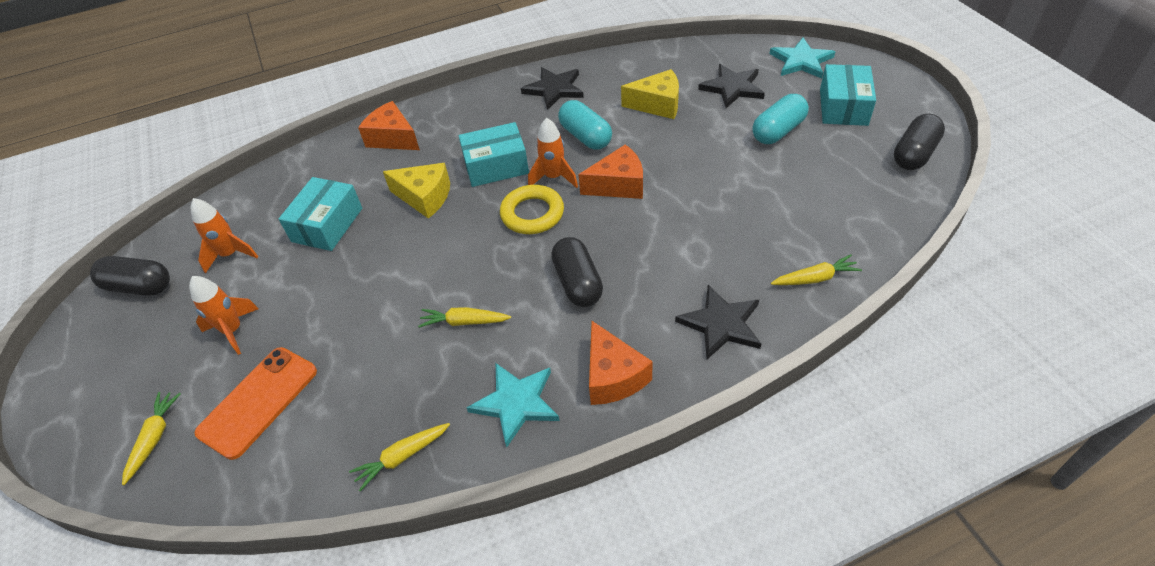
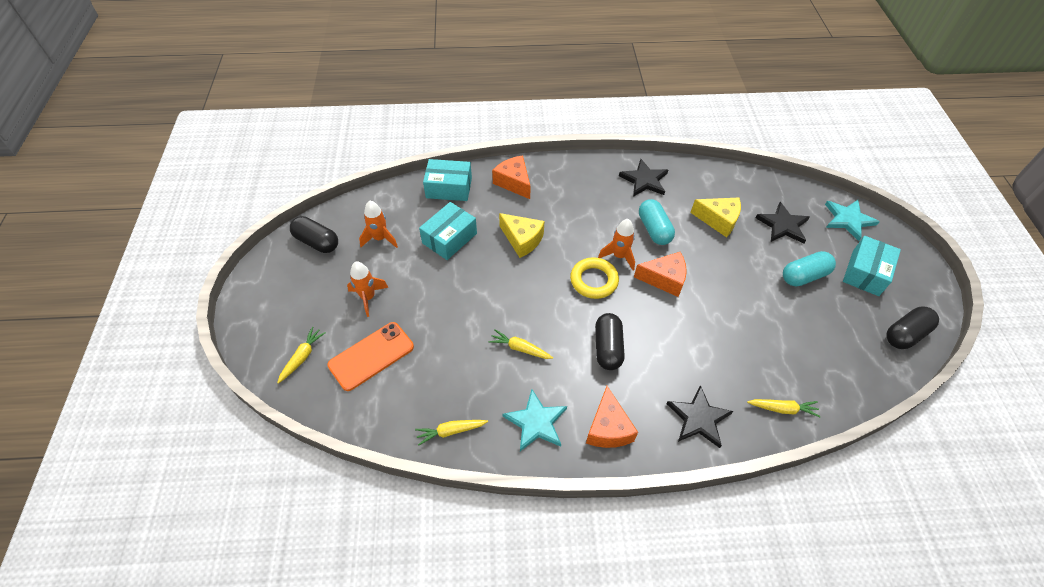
camera: 15 degrees right, 5 degrees up
turquoise box [459,122,529,187] -> turquoise box moved to [423,159,472,201]

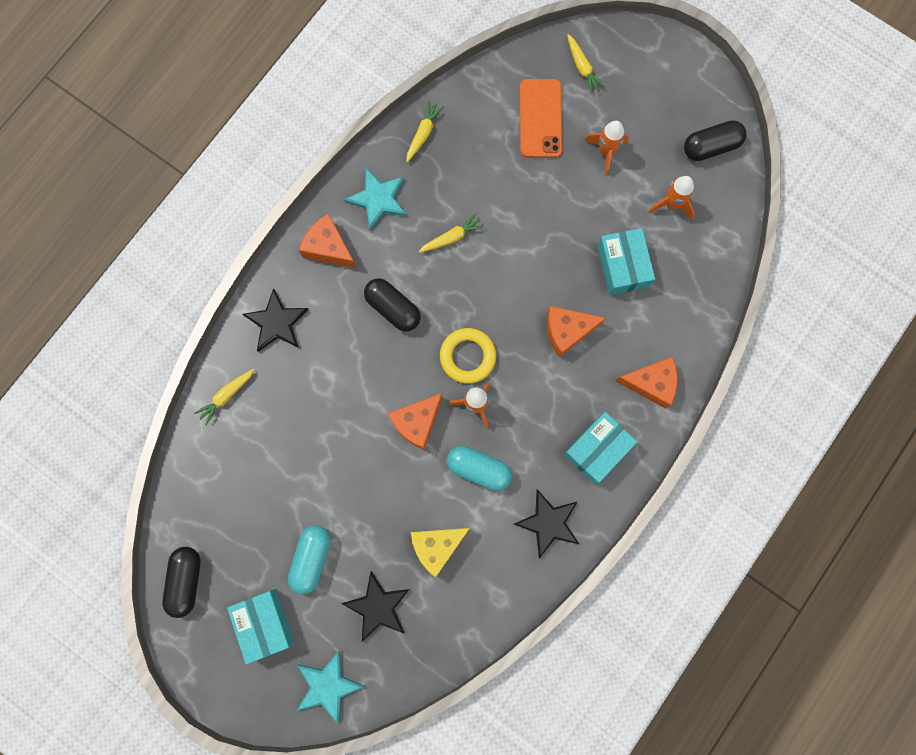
camera: 130 degrees right, 25 degrees up
turquoise box [423,159,472,201] -> turquoise box moved to [564,412,637,484]
yellow cheese [499,213,545,258] -> orange cheese [547,306,606,357]

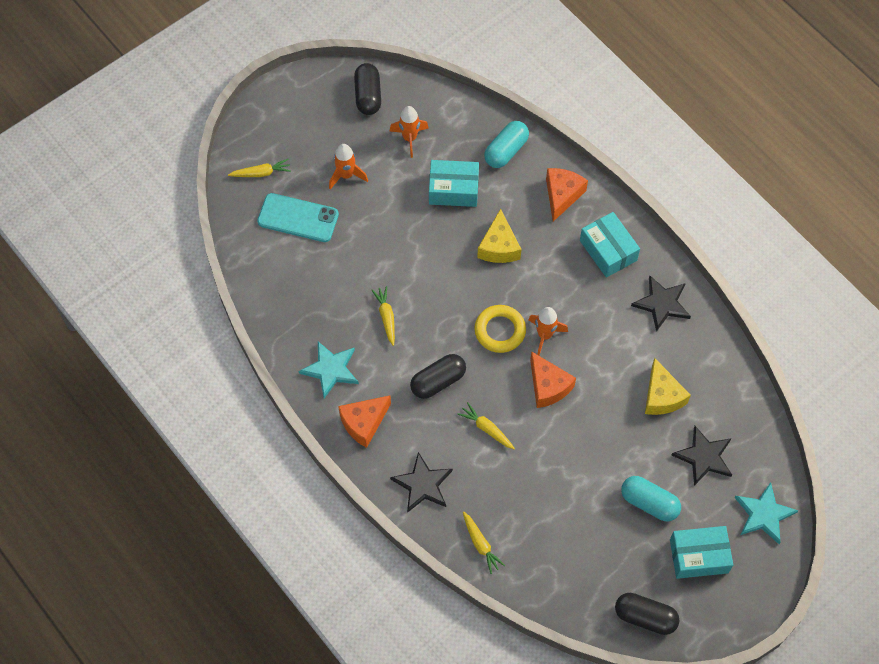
camera: 75 degrees left, 15 degrees down
yellow carrot [406,100,444,162] -> yellow carrot moved to [458,402,515,449]
turquoise capsule [447,446,512,491] -> turquoise capsule moved to [484,121,529,168]
orange phone [520,79,562,158] -> turquoise phone [257,193,339,242]
orange cheese [547,306,606,357] -> yellow cheese [477,209,521,263]

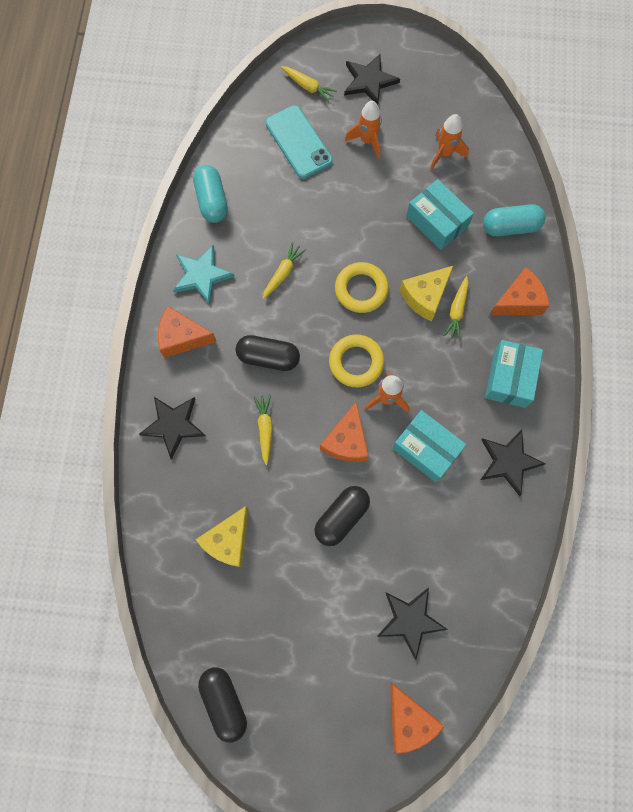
camera: 45 degrees right, 10 degrees up
black capsule [354,63,381,115] -> black capsule moved to [314,486,370,546]
yellow carrot [463,511,506,574] -> yellow carrot moved to [444,276,469,340]
turquoise capsule [621,476,681,521] -> turquoise capsule moved to [193,165,228,223]
yellow cheese [645,358,691,415] -> yellow cheese moved to [196,506,249,567]
turquoise box [670,526,733,579] -> turquoise box moved to [392,410,466,482]
turquoise star [735,482,798,544] -> orange cheese [390,682,444,754]
none -> yellow ring [335,262,389,313]
none -> black star [344,54,400,105]

